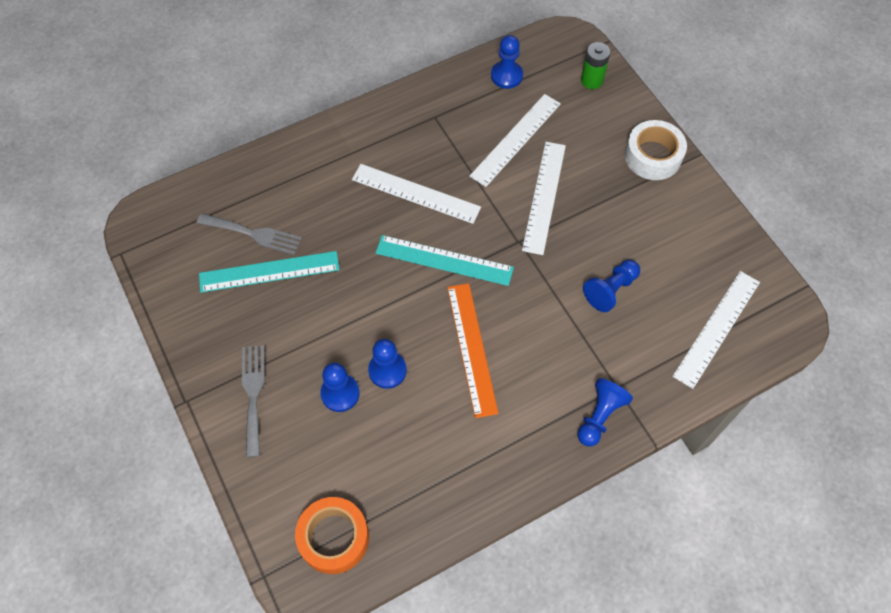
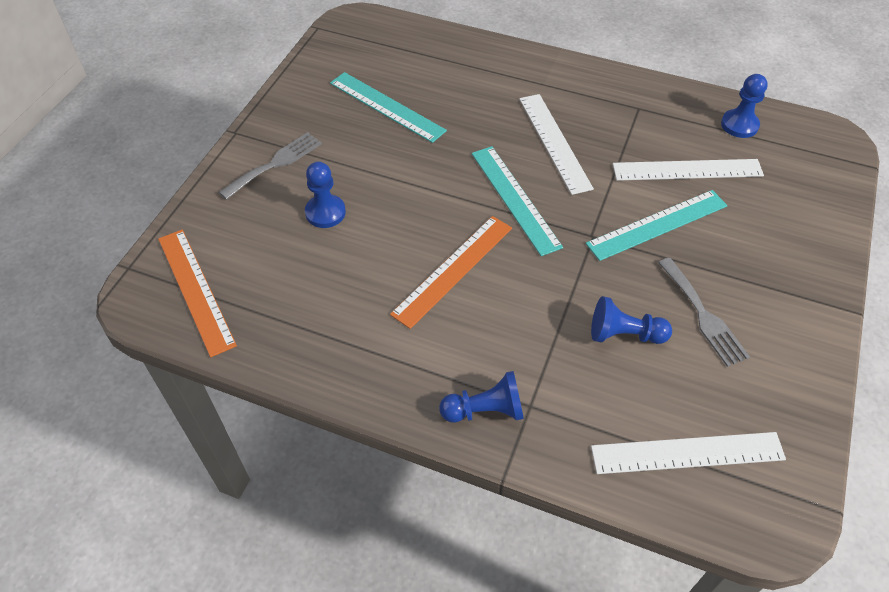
camera: 50 degrees right, 10 degrees down
grey fork [197,213,302,255] -> grey fork moved to [658,258,750,367]
orange tape [295,497,369,574] -> orange ruler [158,230,237,357]
blue pawn [368,339,407,389] -> none
white ruler [522,142,566,255] -> turquoise ruler [586,190,728,261]
green battery [581,42,610,89] -> none
white tape [625,120,687,180] -> none

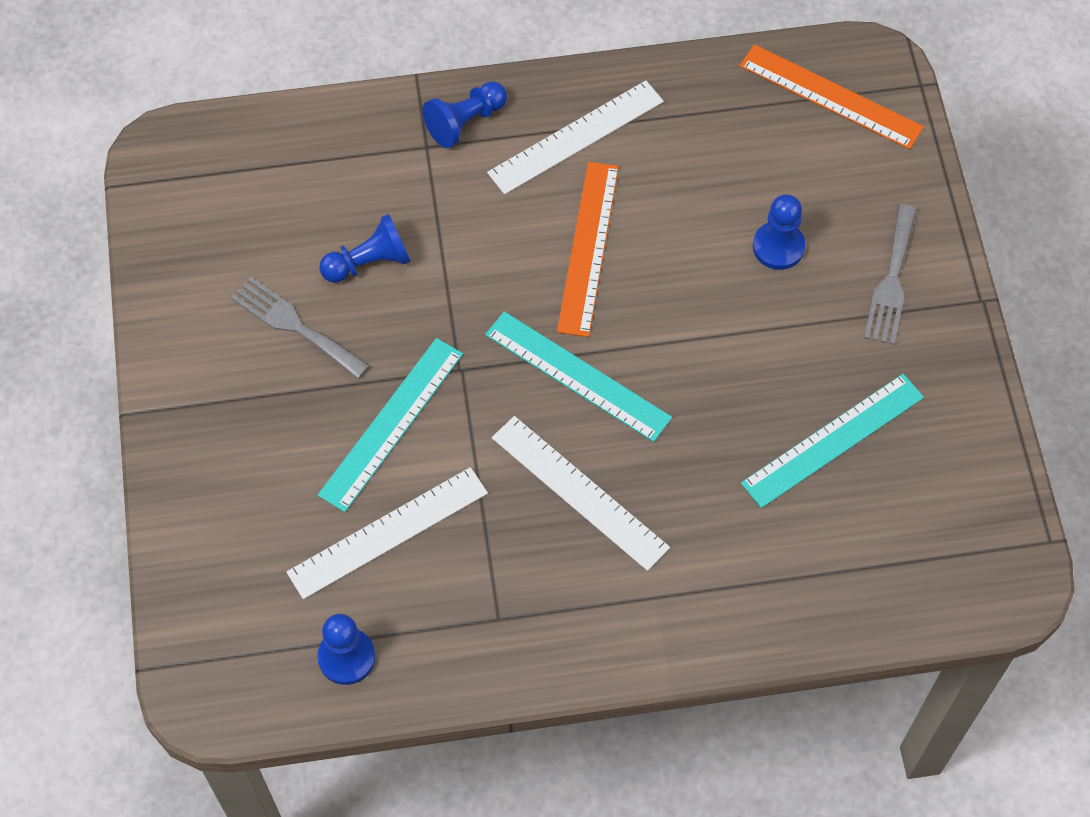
camera: 150 degrees right, 10 degrees up
turquoise ruler [330,72,447,143] -> turquoise ruler turned 45 degrees counterclockwise [741,374,924,508]
white ruler [591,432,786,474] -> white ruler moved to [487,80,664,195]

